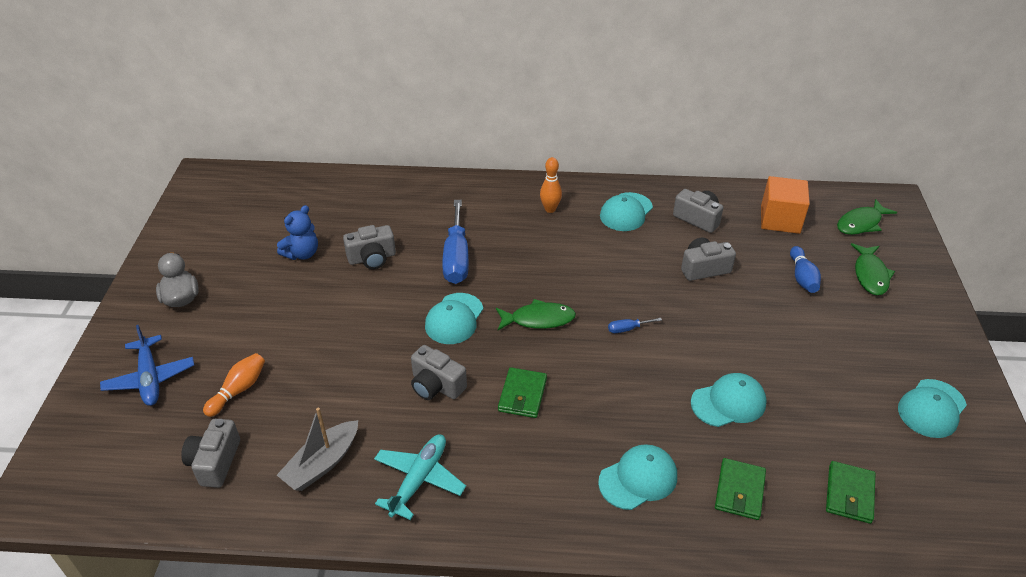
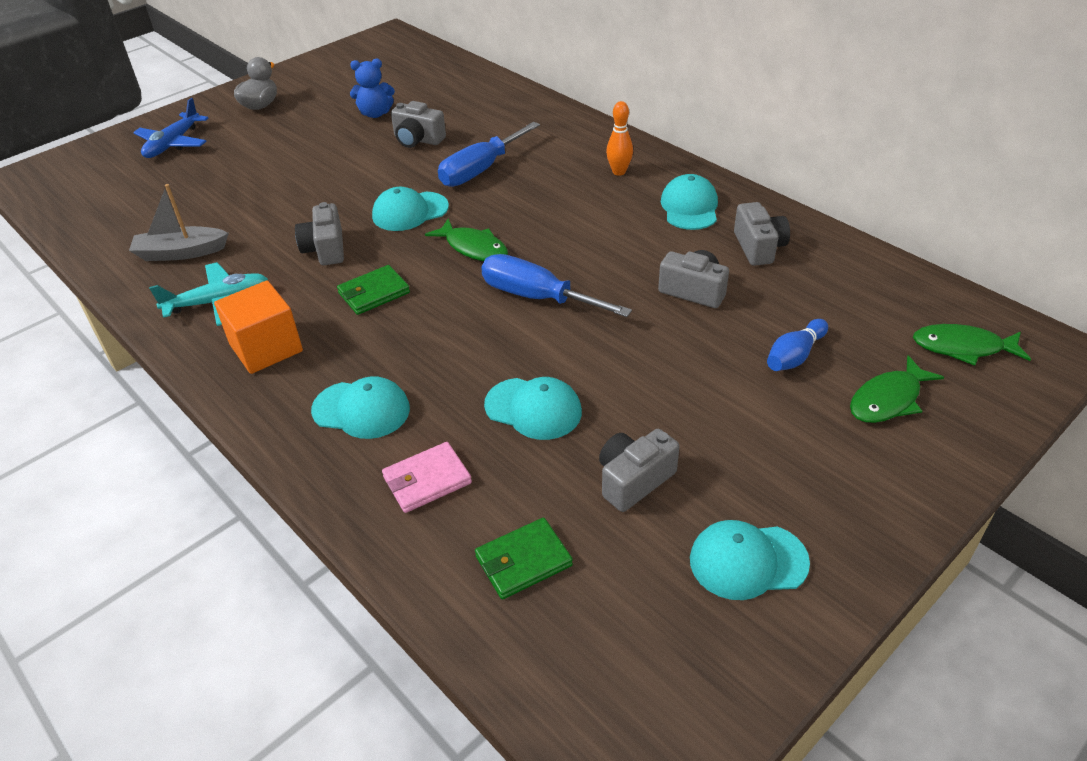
camera: 45 degrees right, 0 degrees up
grey camera [181,419,240,488] -> grey camera moved to [599,429,680,512]
orange bowling pin [203,353,265,417] -> none
turquoise cap [600,192,653,231] -> turquoise cap turned 105 degrees clockwise [661,174,718,230]
blue screwdriver [608,318,662,333] -> blue screwdriver [481,254,632,317], size x2.37
green wallet [715,458,766,520] -> pink wallet [382,442,472,513]
orange cube [761,176,810,234] -> orange cube moved to [214,280,303,374]

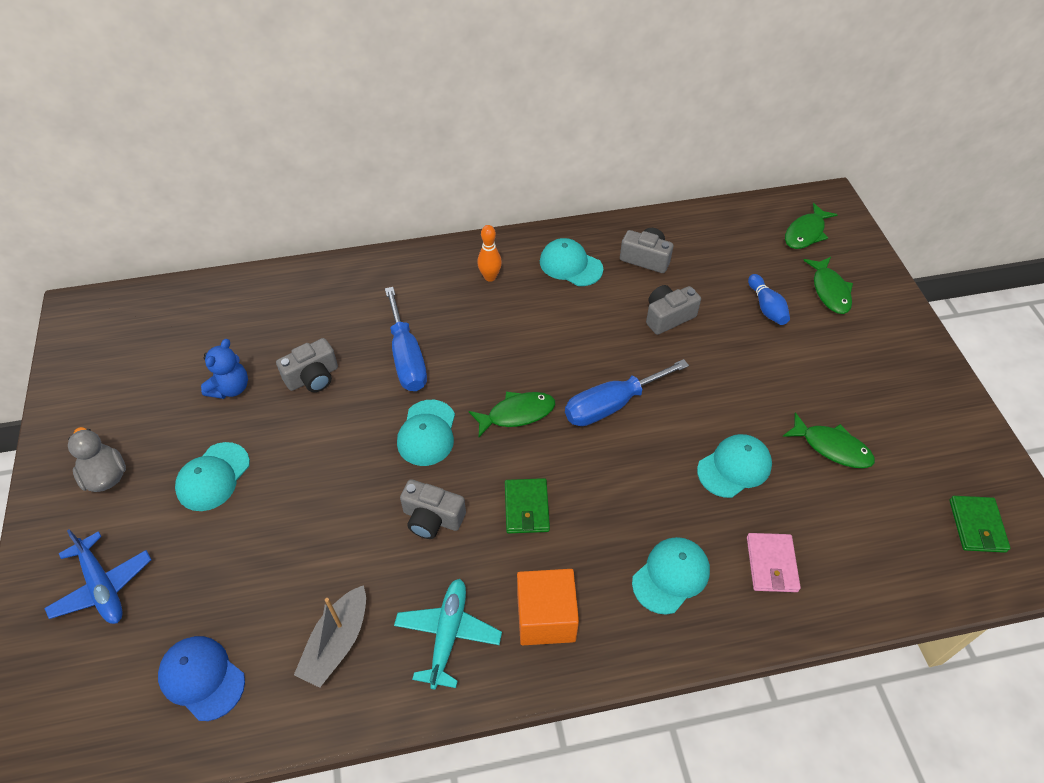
camera: 60 degrees left, 10 degrees up
green wallet [475,518,573,600] -> green wallet moved to [949,496,1010,553]
grey camera [599,429,680,512] -> green fish [782,412,875,468]
turquoise cap [690,520,810,600] -> turquoise cap moved to [175,442,250,511]
none -> blue cap [158,636,245,721]

